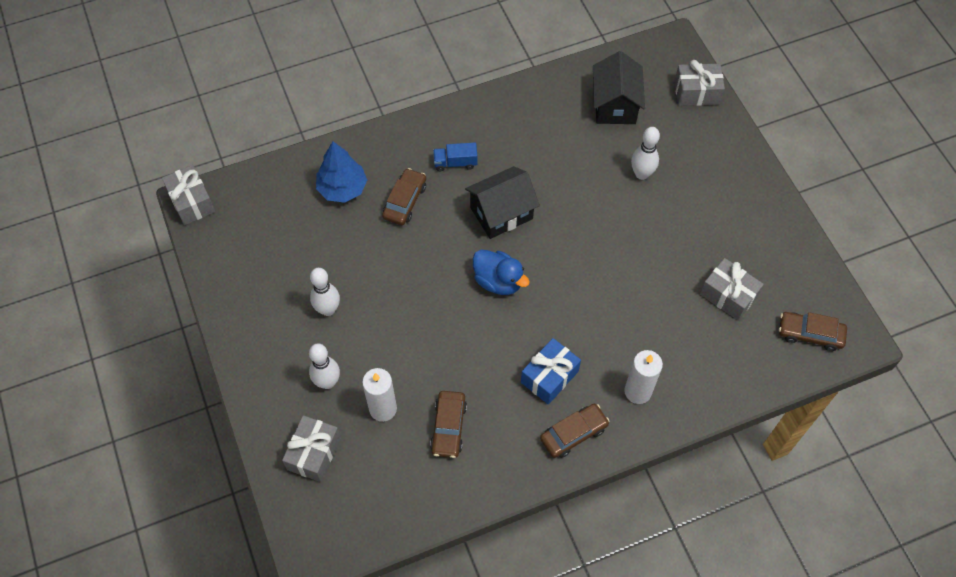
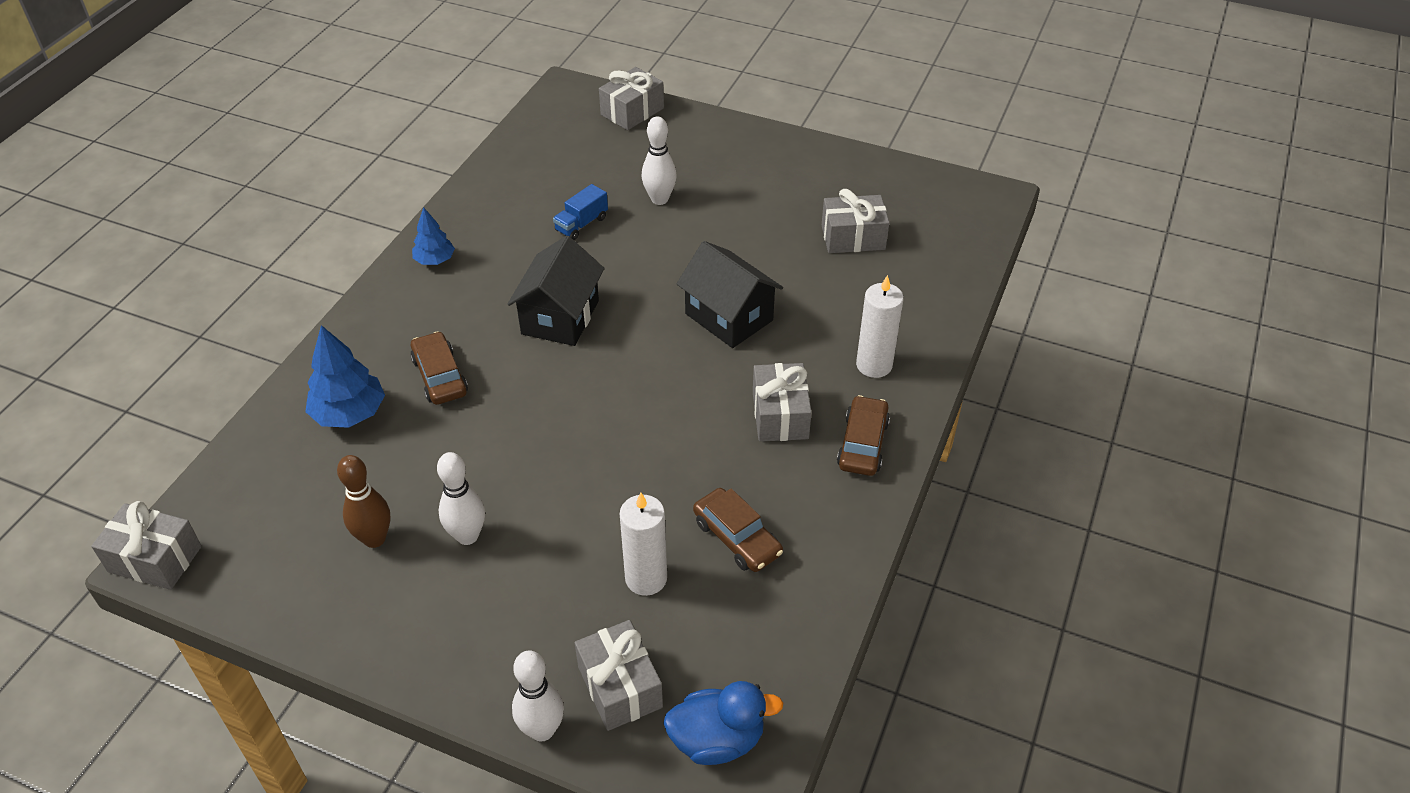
camera: 45 degrees left, 15 degrees down
white bowling pin [309,343,340,389] -> white bowling pin moved to [512,651,564,741]
blue truck [433,143,477,171] -> blue truck moved to [553,184,608,240]
blue duck [473,250,530,295] -> blue duck moved to [663,681,783,765]
blue gift [521,338,581,405] -> grey gift [753,363,812,442]
black house [593,51,645,124] -> black house moved to [677,241,783,348]
brown car [779,312,847,351] -> none
none -> brown bowling pin [337,455,391,548]
none -> blue tree [412,207,455,265]

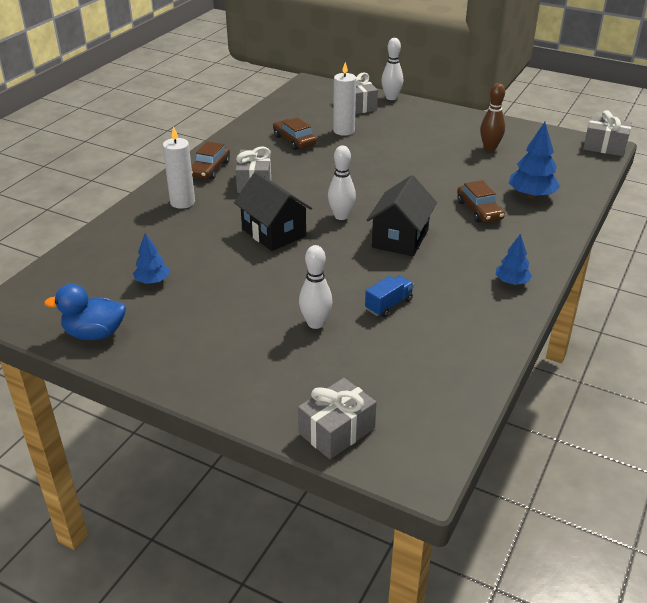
camera: 175 degrees left, 10 degrees down
white bowling pin [437,452,485,545] -> white bowling pin moved to [328,145,356,220]
blue duck [663,681,783,765] -> blue duck moved to [44,284,126,340]
grey gift [822,189,889,253] -> blue tree [133,233,169,284]

